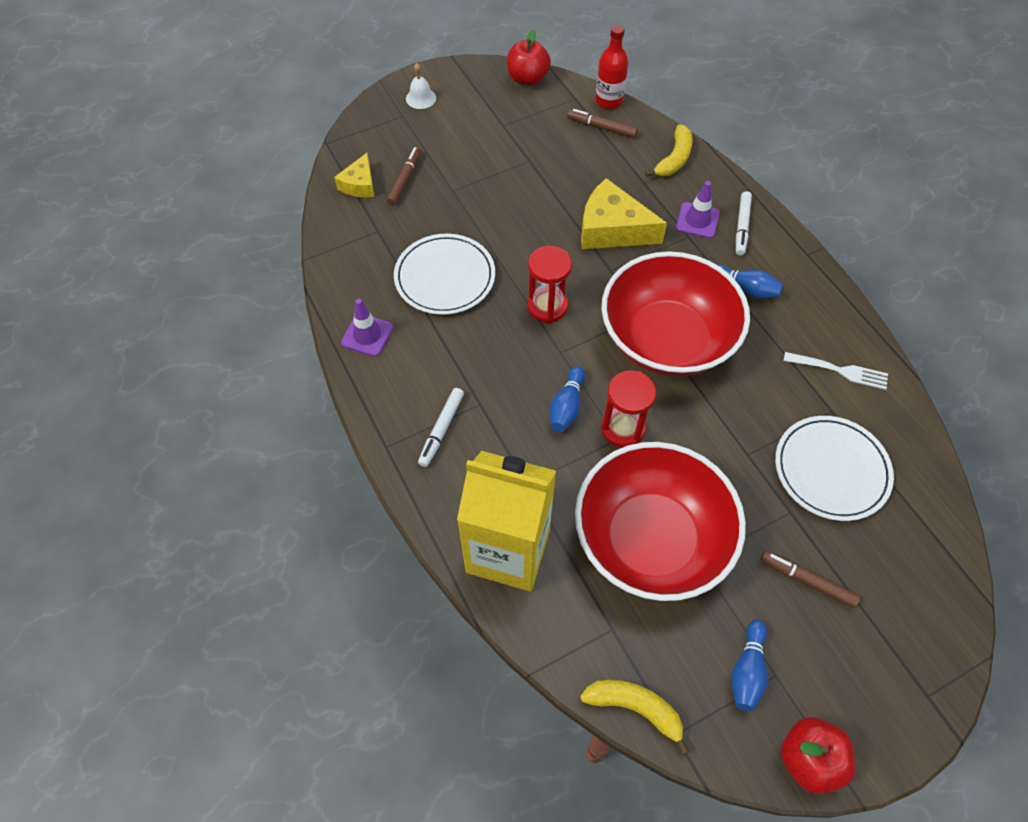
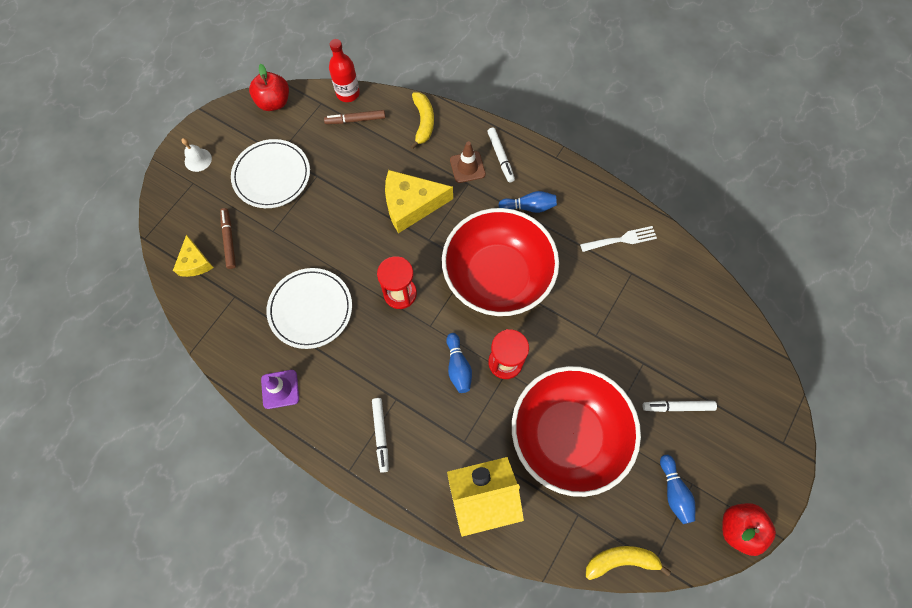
camera: 30 degrees left, 10 degrees up
purple traffic cone [676,181,720,238] -> brown traffic cone [450,141,486,183]
brown marker [761,551,860,608] -> white marker [643,401,717,412]
white plate [775,416,894,521] -> white plate moved to [231,139,310,208]

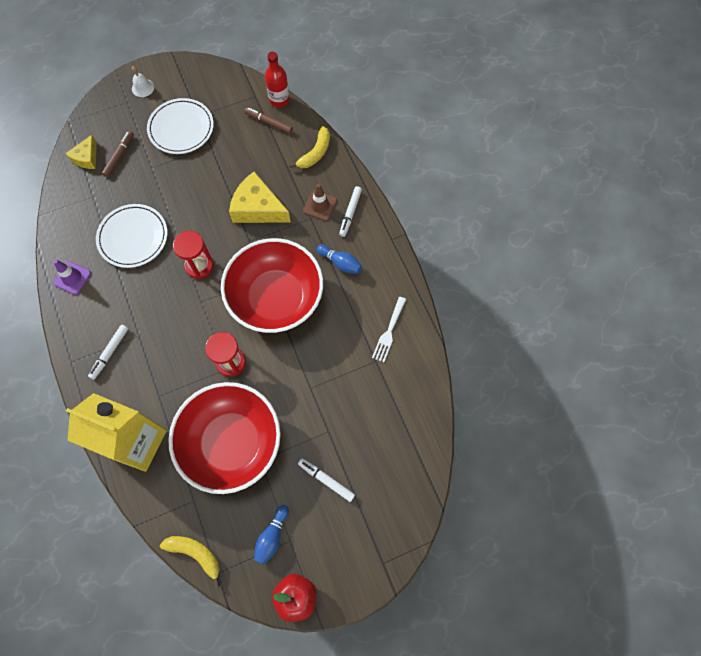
camera: 35 degrees right, 0 degrees up
red apple [249,64,289,111] -> none
blue bowling pin [446,333,472,393] -> none
white fork [580,226,657,252] -> white fork turned 90 degrees clockwise [372,297,406,362]

